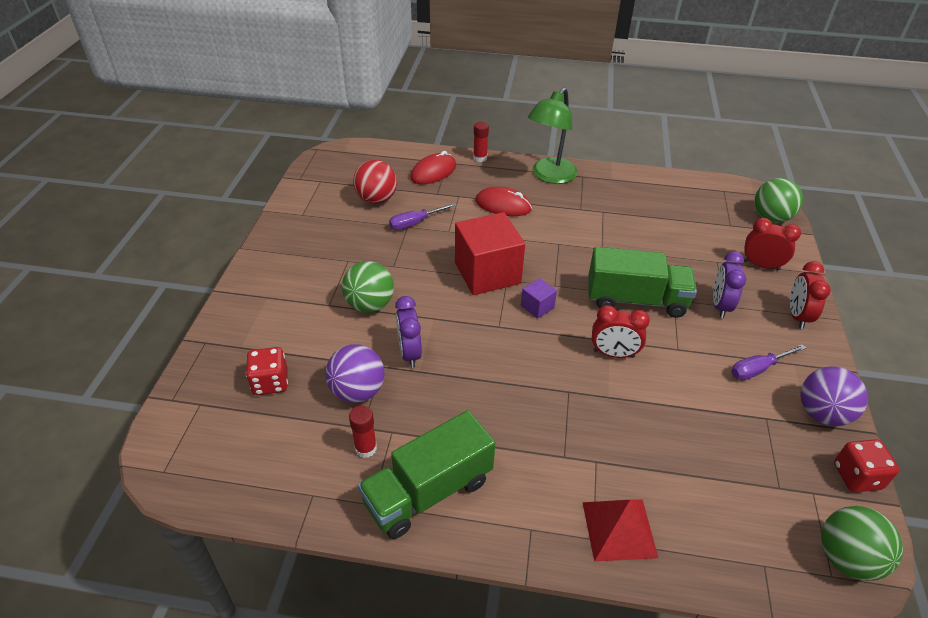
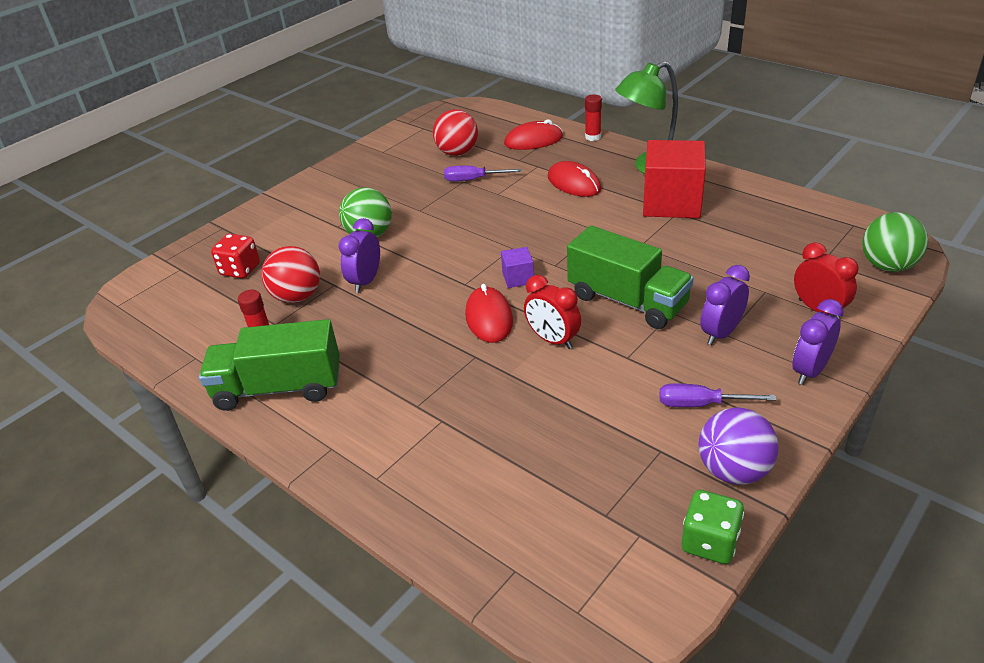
camera: 35 degrees right, 5 degrees down
purple ball [325,344,385,403] -> red ball [261,246,320,303]
red cube [455,212,525,295] -> red cube moved to [643,140,706,218]
red pyramid [582,500,658,562] -> none
red clock [790,261,831,329] -> purple clock [792,299,844,385]
green ball [821,506,903,581] -> none
red dice [834,439,899,492] -> green dice [682,490,744,564]
none -> red mouse [465,284,513,343]

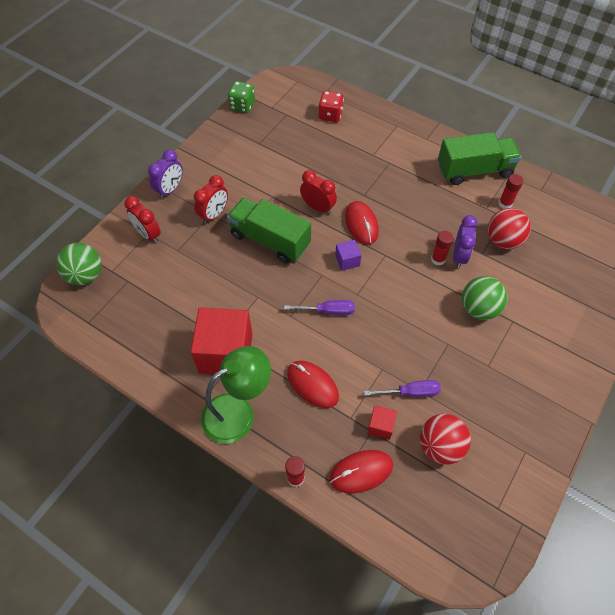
camera: 170 degrees right, 20 degrees up
red dice [211,234,260,279] -> red dice moved to [319,91,344,122]
purple screwdriver [660,383,776,407] -> purple screwdriver moved to [284,300,355,315]
purple ball [699,407,779,485] -> none
purple clock [700,265,750,345] -> red clock [194,175,228,224]
none -> red cube [367,405,397,440]
none -> red glue stick [431,231,454,266]

